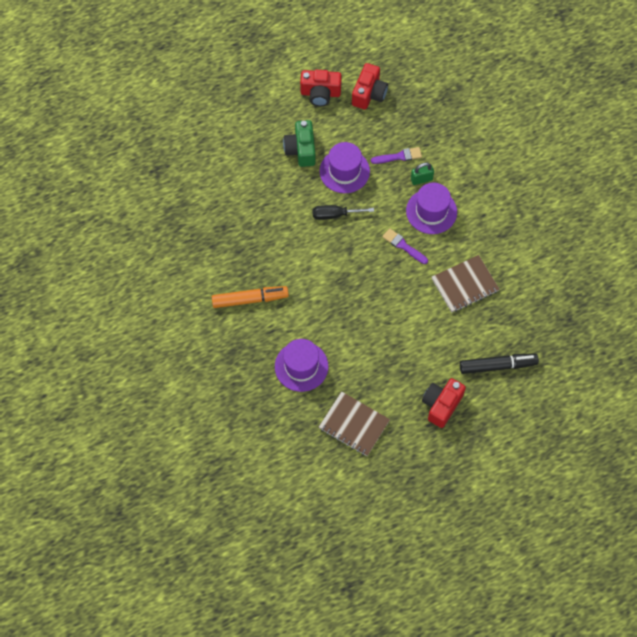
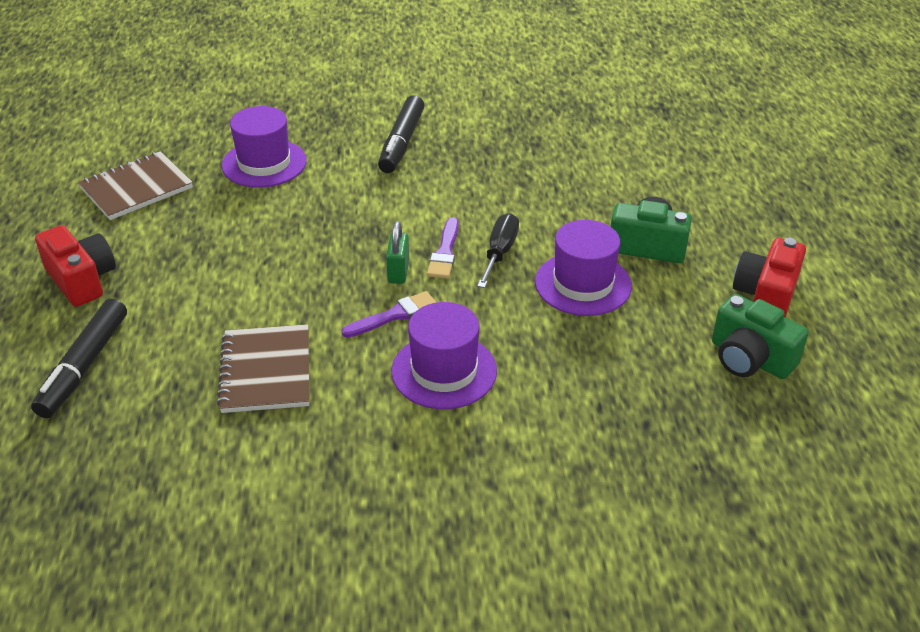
camera: 110 degrees right, 25 degrees down
orange marker [212,286,289,308] -> black marker [378,95,425,173]
red camera [352,63,388,109] -> green camera [712,294,809,379]
purple brush [371,147,422,164] -> purple brush moved to [427,218,459,279]
green padlock [411,163,434,185] -> green padlock moved to [386,221,409,284]

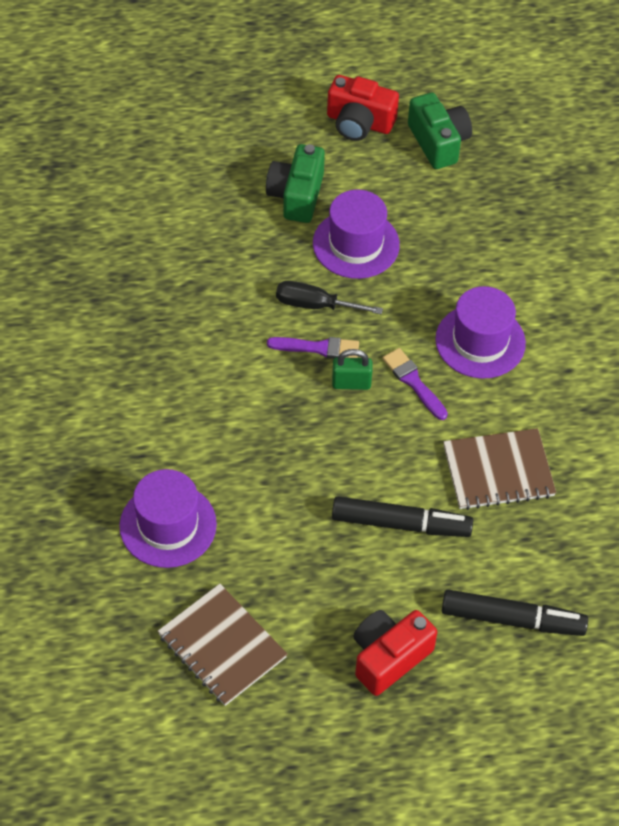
camera: 95 degrees left, 15 degrees up
black marker [378,95,425,173] -> black marker moved to [332,496,473,537]
green camera [712,294,809,379] -> green camera turned 60 degrees counterclockwise [408,93,472,169]

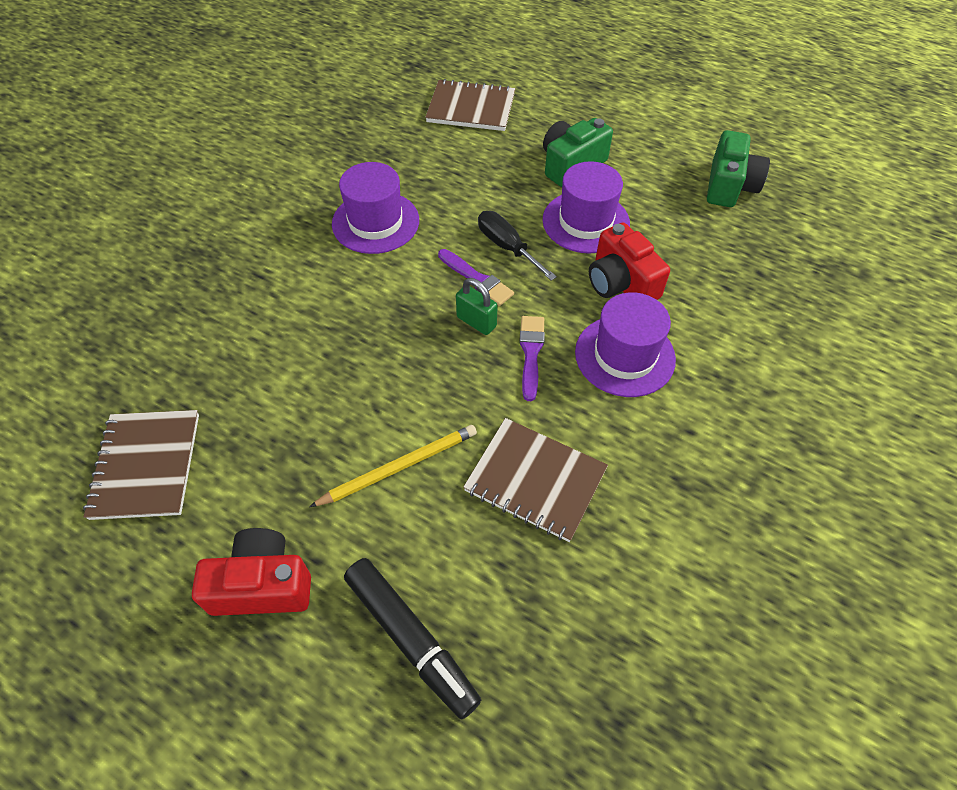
camera: 40 degrees right, 0 degrees up
purple hat [119,469,217,568] -> purple hat moved to [332,162,419,254]
red camera [327,75,399,141] -> red camera moved to [589,223,670,300]
black marker [332,496,473,537] -> yellow pencil [309,425,477,507]
none -> brown notebook [425,79,515,131]

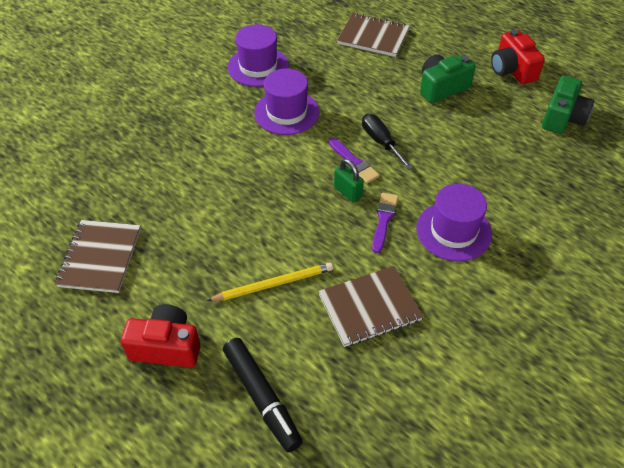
camera: 10 degrees right, 5 degrees down
brown notebook [463,418,608,542] -> brown notebook turned 60 degrees counterclockwise [318,266,423,347]
purple hat [543,161,630,254] -> purple hat moved to [228,24,289,87]
red camera [589,223,670,300] -> red camera moved to [491,29,545,84]

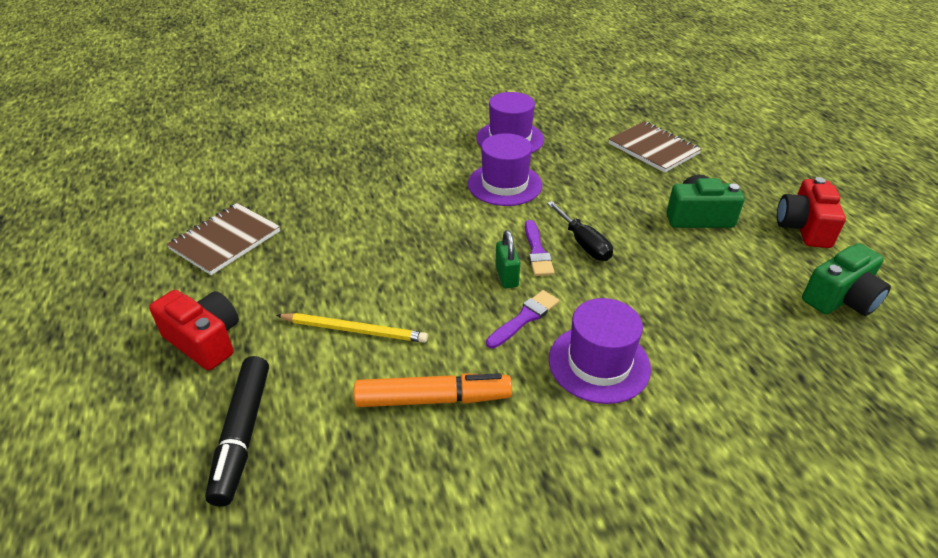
camera: 30 degrees right, 10 degrees down
brown notebook [318,266,423,347] -> orange marker [354,373,512,407]
black screwdriver [362,114,413,170] -> black screwdriver turned 150 degrees clockwise [547,201,613,261]

